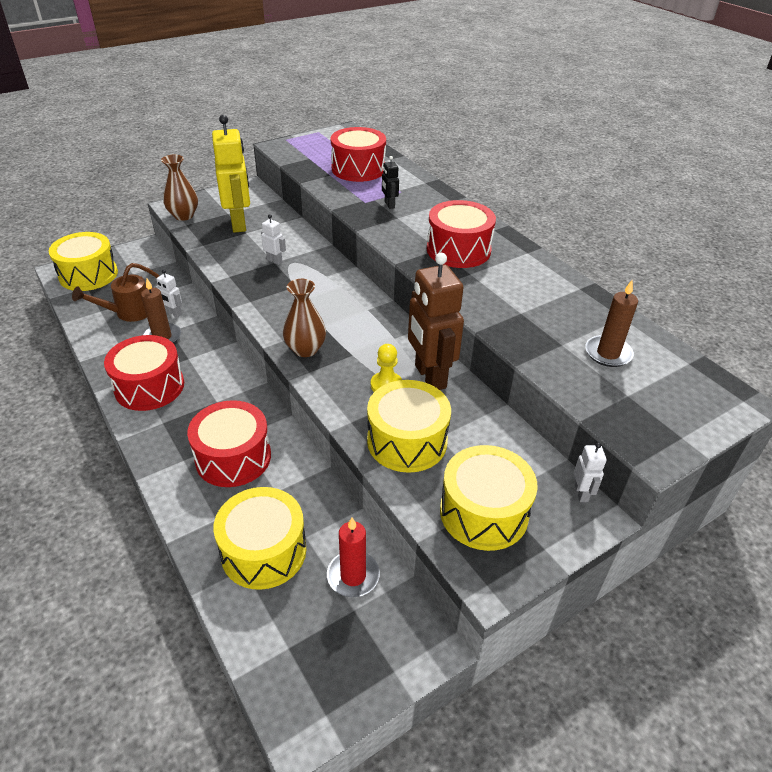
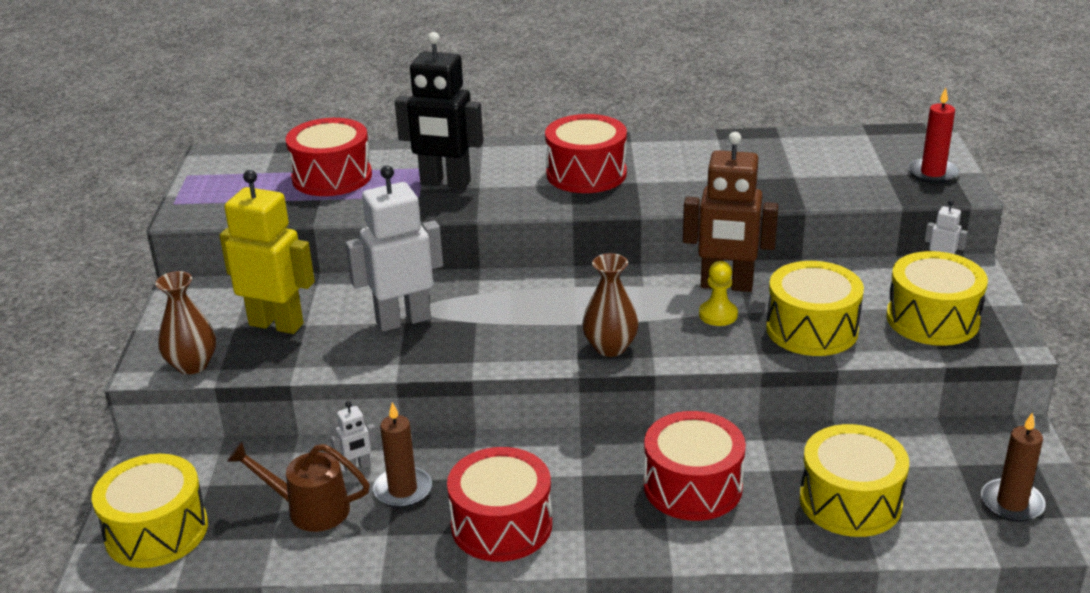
camera: 55 degrees left, 10 degrees down
brown watering can [72,263,159,322] -> brown watering can turned 105 degrees clockwise [227,442,370,532]
white robot [261,214,286,265] -> white robot [346,165,443,332], size x2.26
red candle [327,517,380,597] -> red candle moved to [908,88,959,184]
black robot [382,156,399,209] -> black robot [395,32,483,189], size x2.26
brown candle [585,280,638,367] -> brown candle moved to [981,413,1046,522]

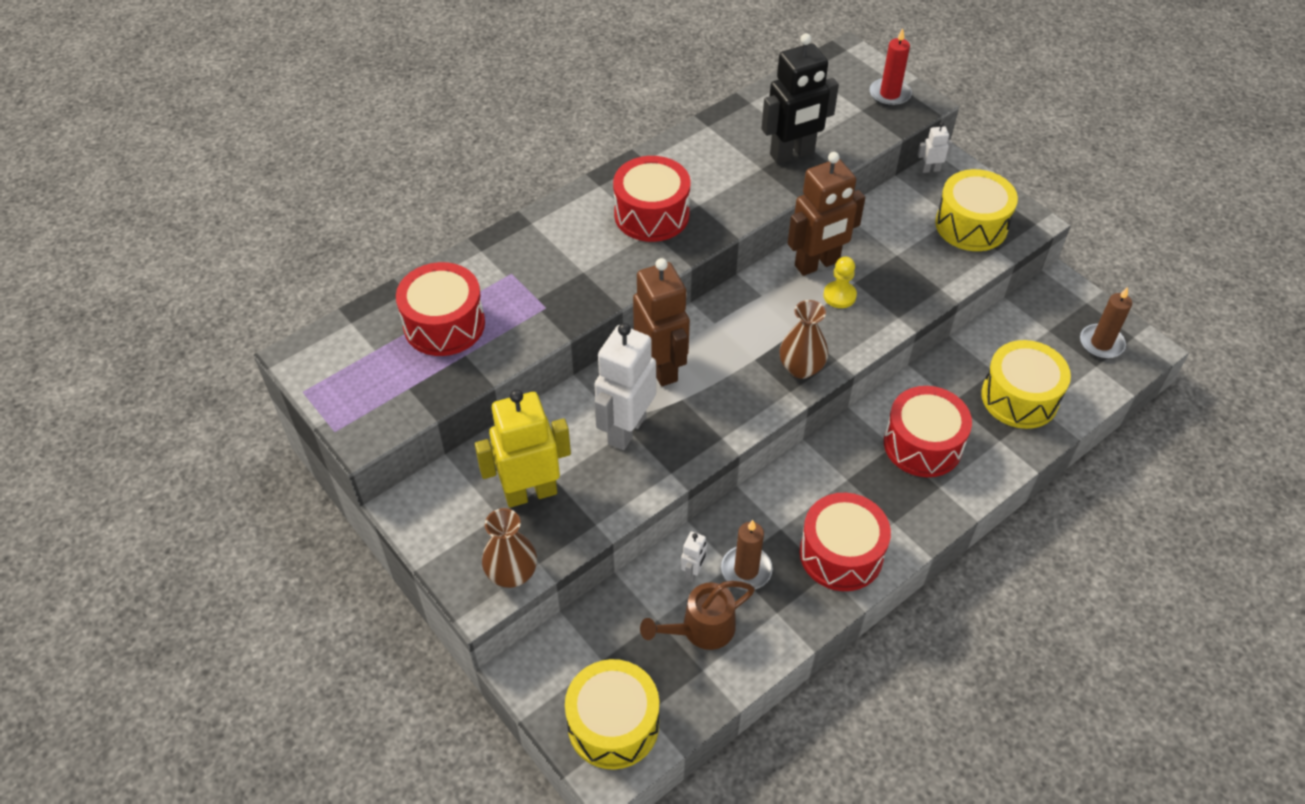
camera: 40 degrees left, 20 degrees up
black robot [395,32,483,189] -> black robot moved to [761,33,839,164]
yellow drum [766,261,864,356] -> none
none -> brown robot [633,258,690,386]

